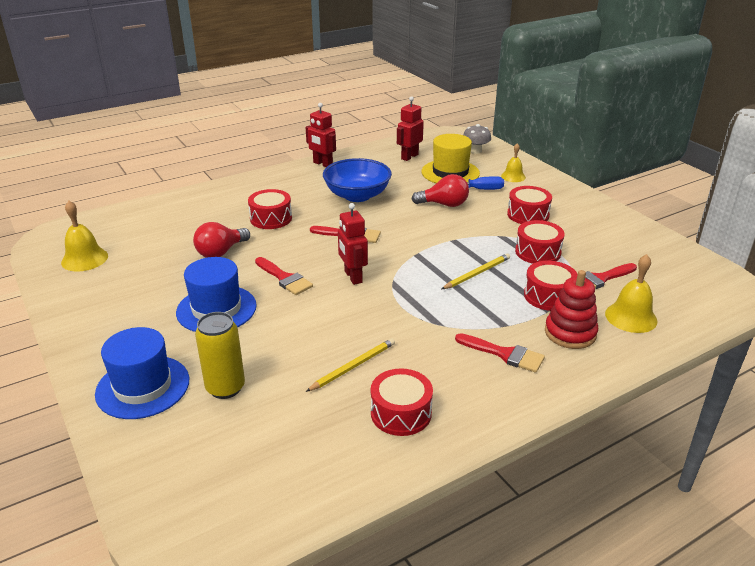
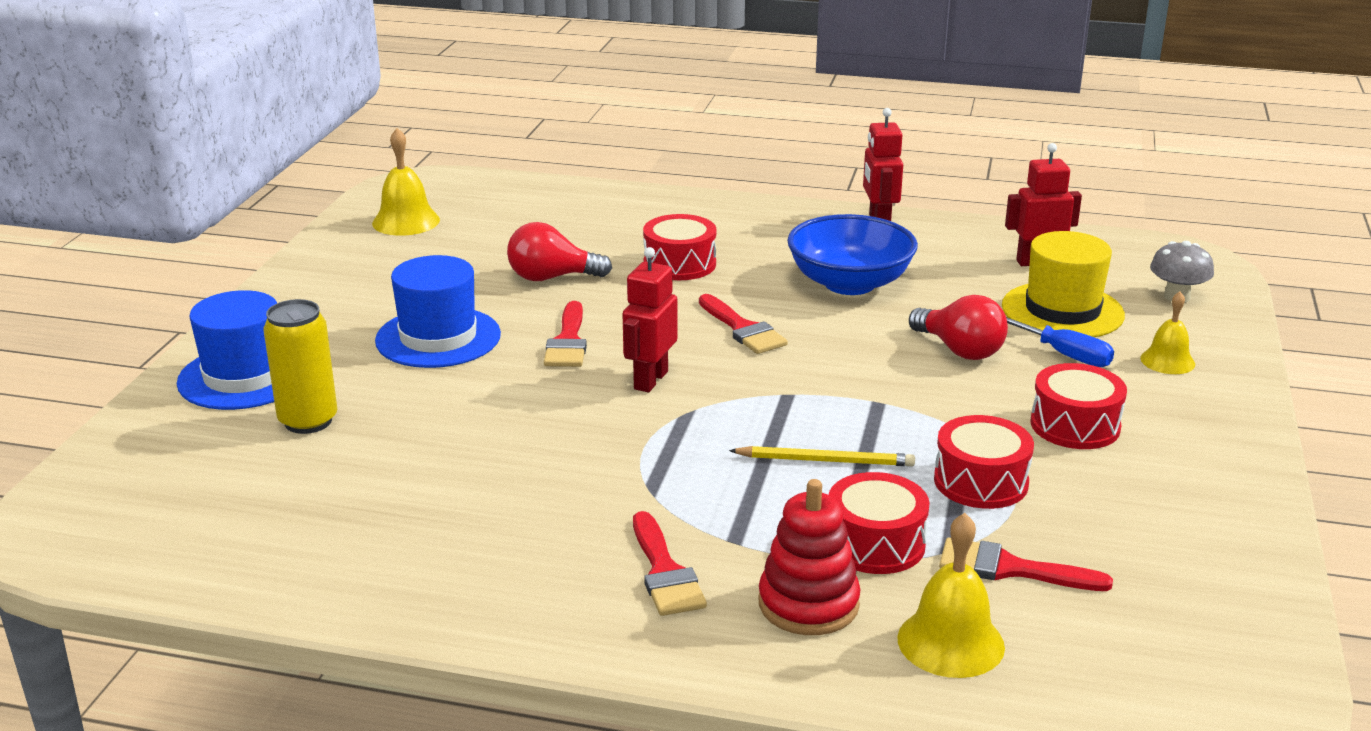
camera: 45 degrees right, 5 degrees down
yellow pencil [306,338,395,392] -> none
red drum [371,368,433,436] -> none

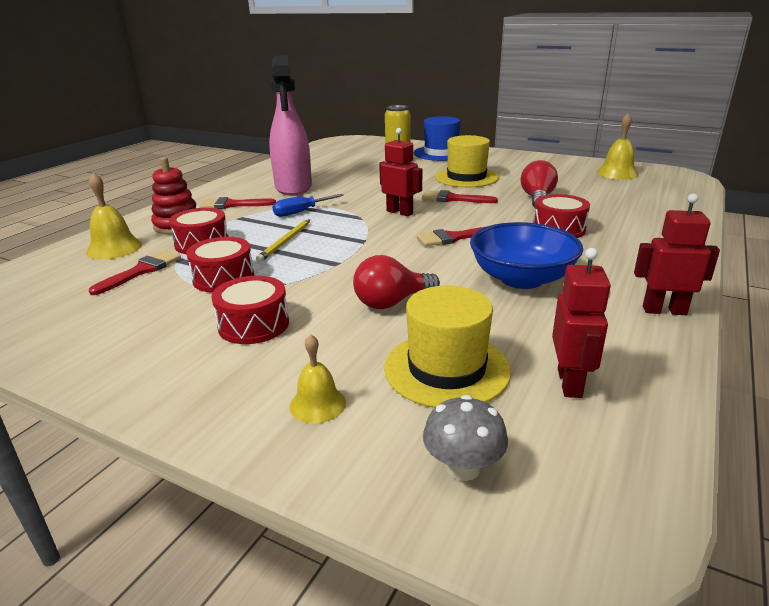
camera: 105 degrees right, 0 degrees up
blue hat [375,255,501,368] -> yellow hat [435,135,499,187]
blue screwdriver [1006,317,1114,367] -> blue screwdriver moved to [272,194,344,217]
none -> pink spray bottle [269,55,312,196]

